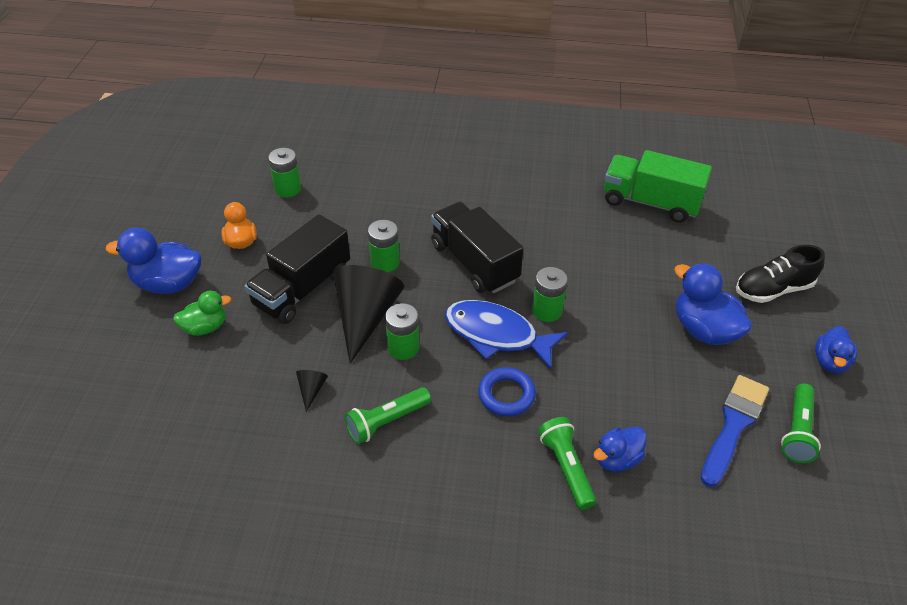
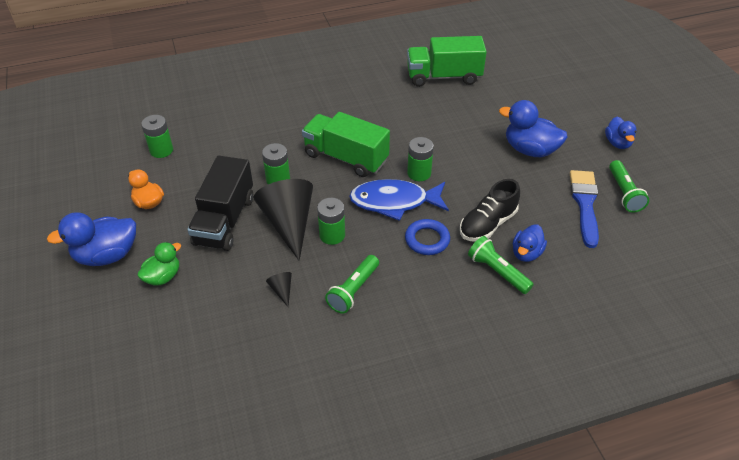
camera: 25 degrees left, 0 degrees up
black truck [431,202,524,294] -> green truck [302,112,390,177]
black shoe [736,245,825,303] -> black shoe moved to [460,179,520,242]

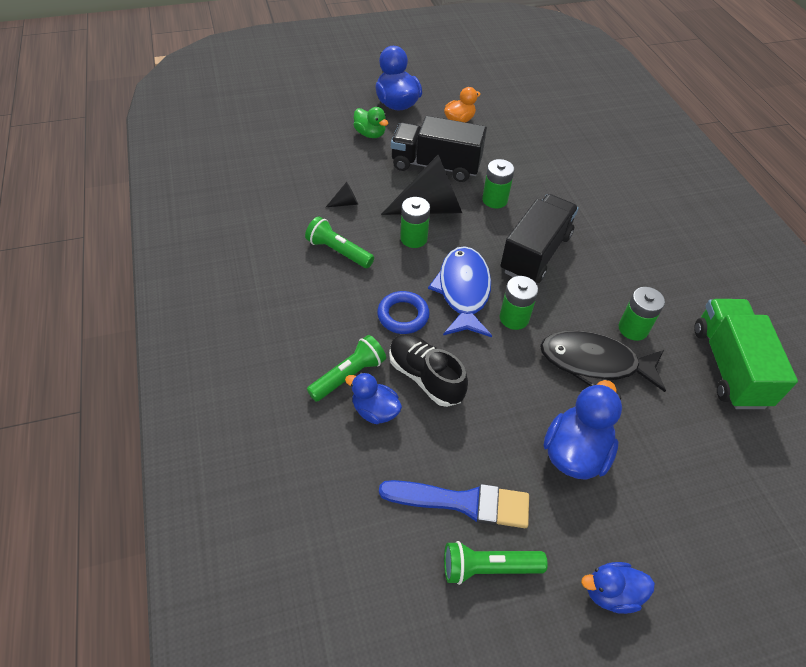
camera: 90 degrees right, 5 degrees up
green battery [141,115,173,158] -> green battery moved to [619,287,665,341]
green truck [302,112,390,177] -> black truck [500,194,579,283]
none -> black fish [540,331,666,392]

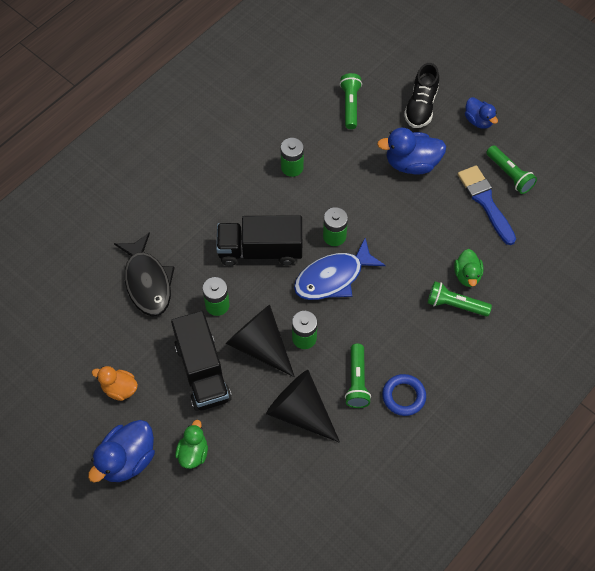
camera: 120 degrees left, 10 degrees up
black cone [326,182,358,207] -> black cone [266,370,340,443], size x2.45
blue duck [345,373,402,424] -> green duck [454,249,483,287]
blue ring [377,291,430,334] -> blue ring moved to [382,374,426,416]
black shoe [389,334,468,407] -> black shoe moved to [404,63,439,128]
black fish [540,331,666,392] -> black fish moved to [114,232,175,316]
green truck [694,299,798,409] -> none
none -> green flashlight [340,73,362,129]

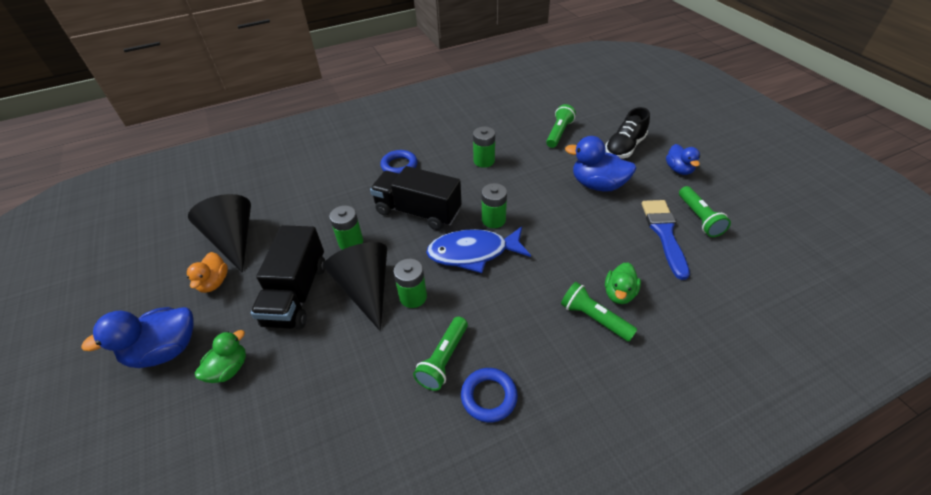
camera: 25 degrees right, 15 degrees down
orange duck [92,366,138,401] -> orange duck turned 135 degrees counterclockwise [187,252,228,293]
black fish [114,232,175,316] -> none
black cone [266,370,340,443] -> black cone moved to [188,194,251,273]
none -> blue ring [380,150,418,174]

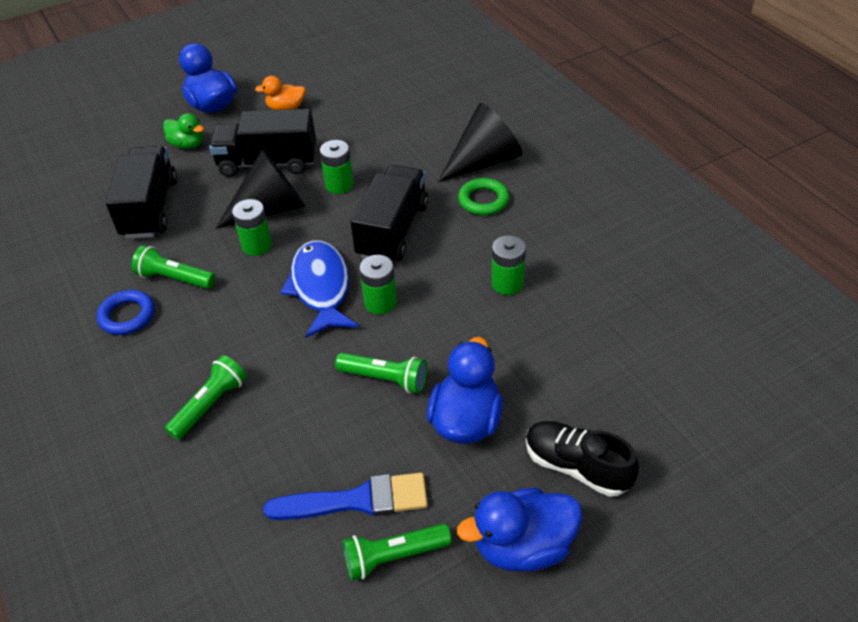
camera: 85 degrees right, 0 degrees up
black cone [188,194,251,273] -> black cone moved to [438,103,522,182]
blue ring [380,150,418,174] -> green ring [458,178,509,215]
green flashlight [546,104,576,148] -> green flashlight moved to [335,353,427,394]
green duck [605,262,641,304] -> none
blue duck [666,144,700,175] -> blue duck [457,488,582,572], size x1.62
none -> black truck [106,146,177,239]

